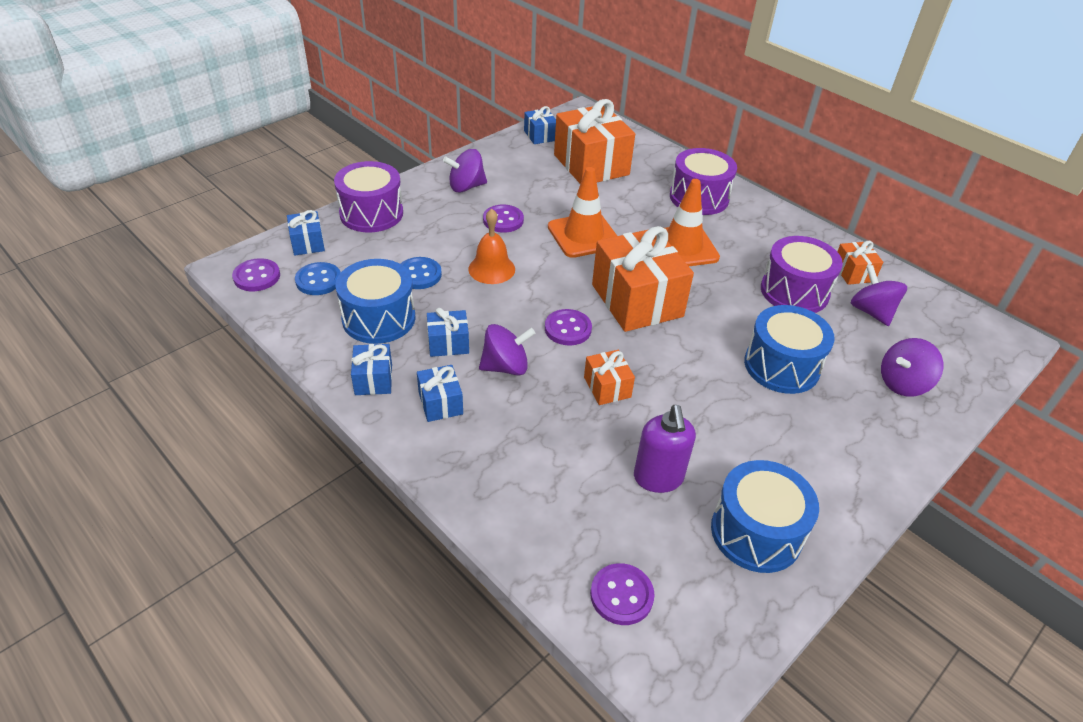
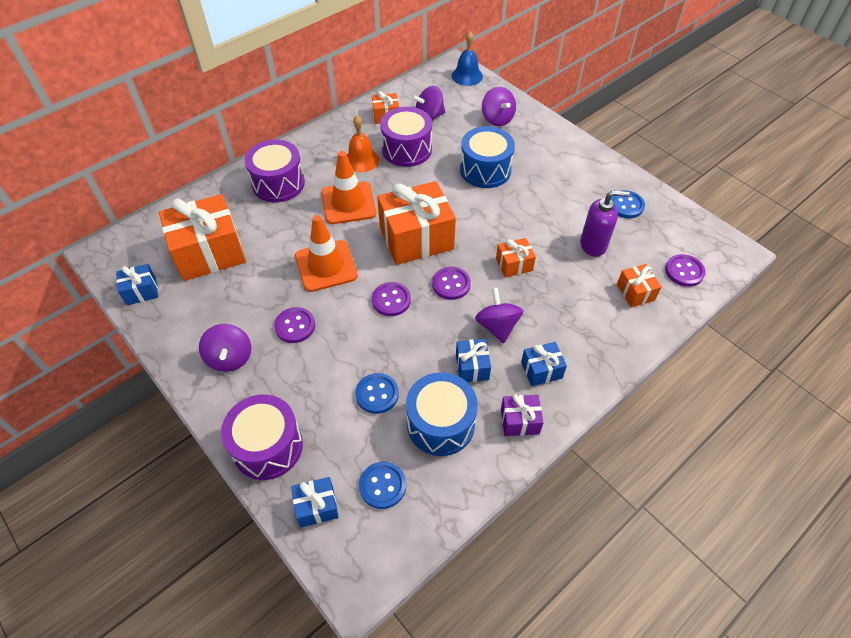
camera: 85 degrees left, 10 degrees up
purple button [232,258,280,291] -> purple button moved to [372,282,411,316]
blue gift [351,344,392,395] -> purple gift [501,394,544,436]
orange bell [468,209,515,284] -> orange bell moved to [347,115,379,172]
blue drum [711,460,819,573] -> blue button [611,190,645,218]
none -> blue bell [452,31,483,86]
none -> orange gift [617,264,662,307]

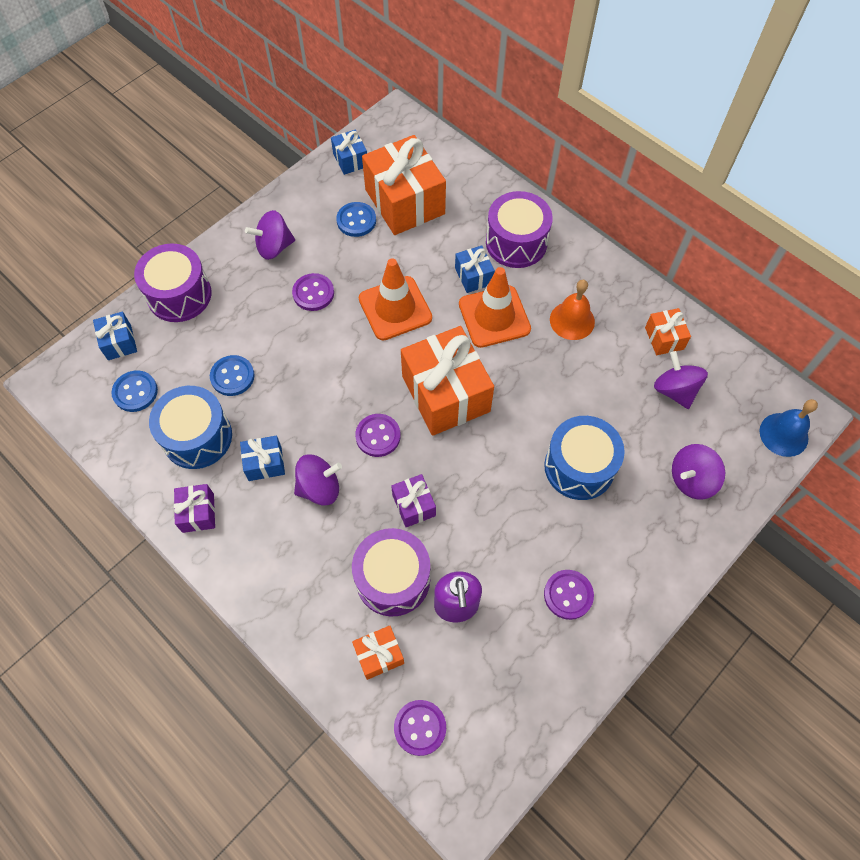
camera: 85 degrees right, 10 degrees up
purple button [372,282,411,316] -> purple button moved to [544,570,594,620]
purple drum [380,107,432,167] -> purple drum moved to [352,528,430,616]
orange gift [496,238,536,278] -> purple gift [391,474,436,527]
blue gift [521,342,567,386] -> blue gift moved to [455,245,495,293]
blue button [611,190,645,218] -> blue button moved to [336,202,376,237]

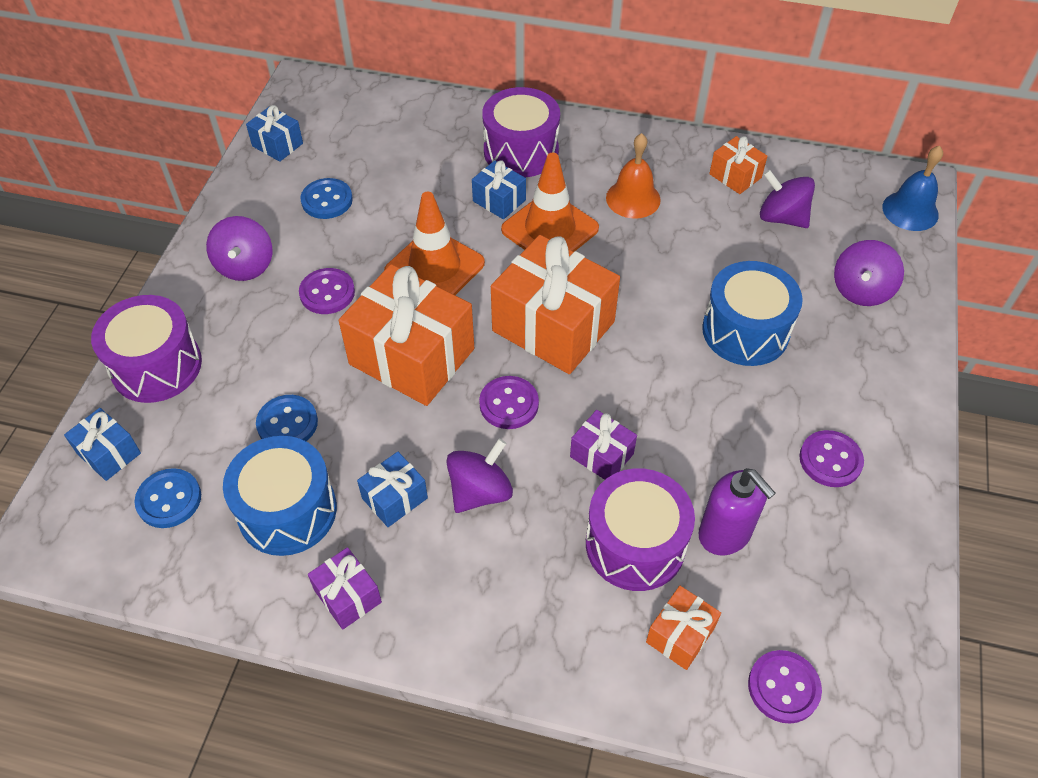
camera: 30 degrees left, 10 degrees down
purple spinning top [245,210,295,260] -> purple spinning top turned 45 degrees counterclockwise [206,216,272,281]
orange gift [362,135,446,235] -> orange gift moved to [339,264,474,406]

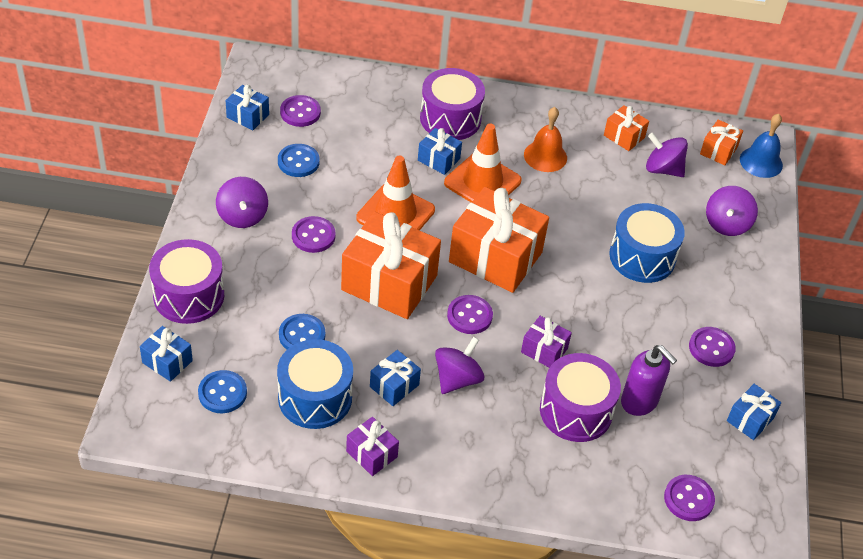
camera: 10 degrees left, 5 degrees down
orange gift [646,586,721,670] -> orange gift moved to [700,119,743,165]
none -> purple button [280,95,321,127]
none -> blue gift [727,384,781,440]

